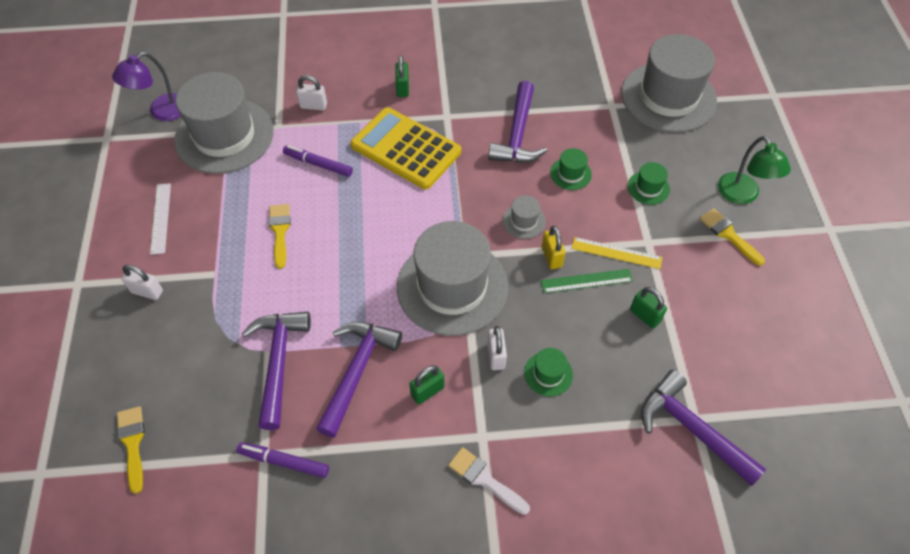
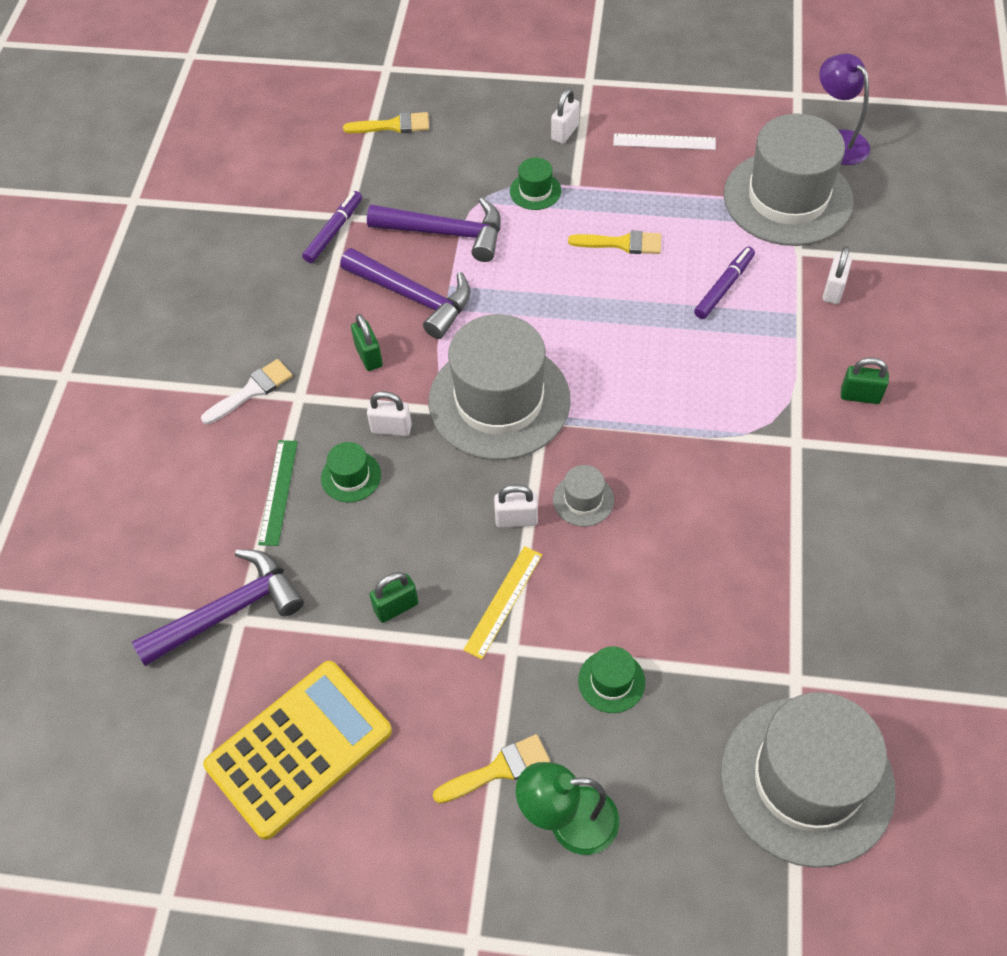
camera: 105 degrees right, 0 degrees up
yellow calculator [350,107,461,189] -> yellow calculator moved to [203,661,392,840]
purple hammer [488,81,548,163] -> none
green ruler [541,269,633,293] -> green ruler moved to [258,440,298,546]
yellow padlock [542,226,566,269] -> white padlock [494,485,538,528]
green hat [550,148,592,190] -> green hat moved to [510,158,561,210]

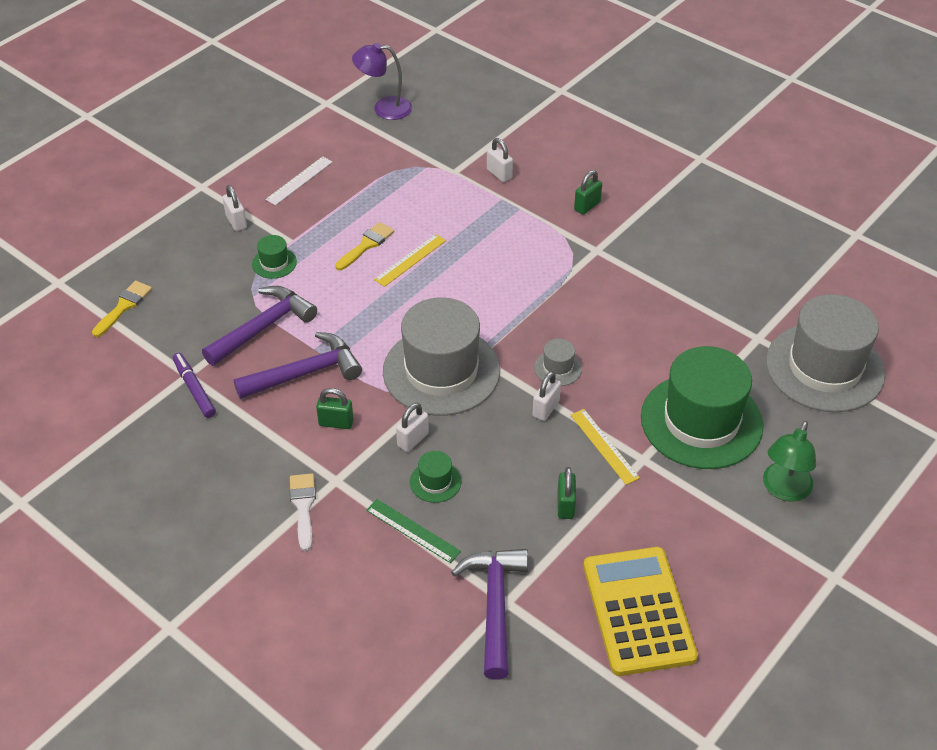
camera: 60 degrees left, 10 degrees down
yellow brush [433,734,550,804] -> none
green hat [578,646,645,713] -> green hat [641,346,763,469], size x2.44
purple marker [694,247,755,319] -> none
grey hat [724,113,854,246] -> none
none -> yellow ruler [374,234,446,287]

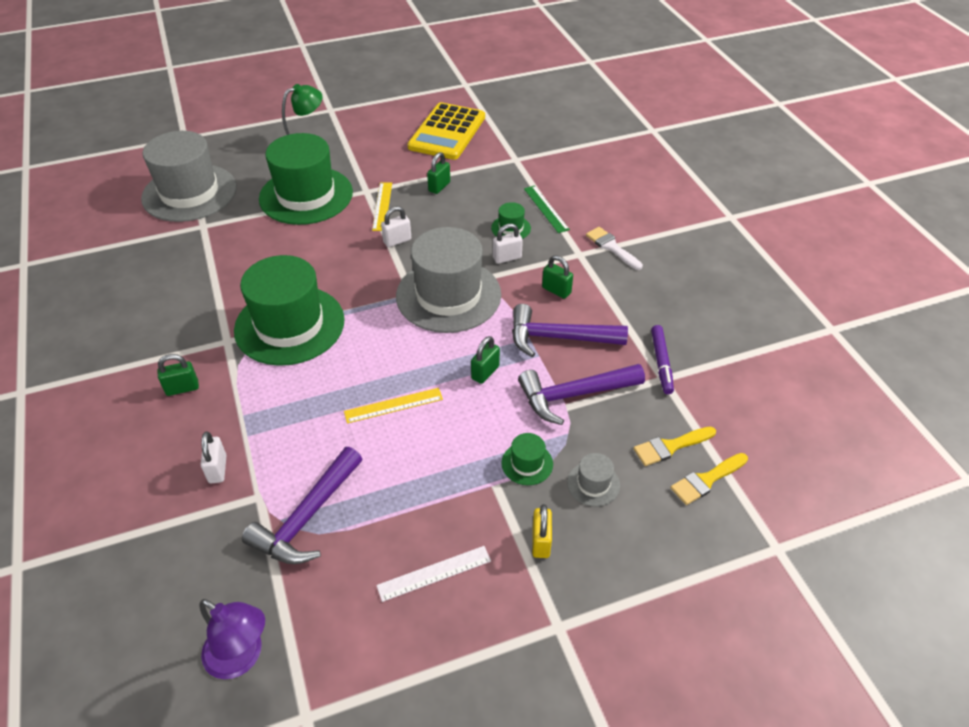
camera: 150 degrees left, 0 degrees up
white padlock [223,185,247,231] -> yellow padlock [532,504,552,558]
white brush [290,473,316,551] -> white brush turned 120 degrees clockwise [586,227,643,270]
yellow brush [335,222,394,270] -> yellow brush moved to [633,427,716,466]
purple hammer [451,549,528,680] -> purple hammer moved to [242,447,362,564]
grey hat [534,339,582,386] -> grey hat moved to [567,453,620,507]
none -> green hat [234,255,345,366]
none -> green padlock [471,336,500,384]

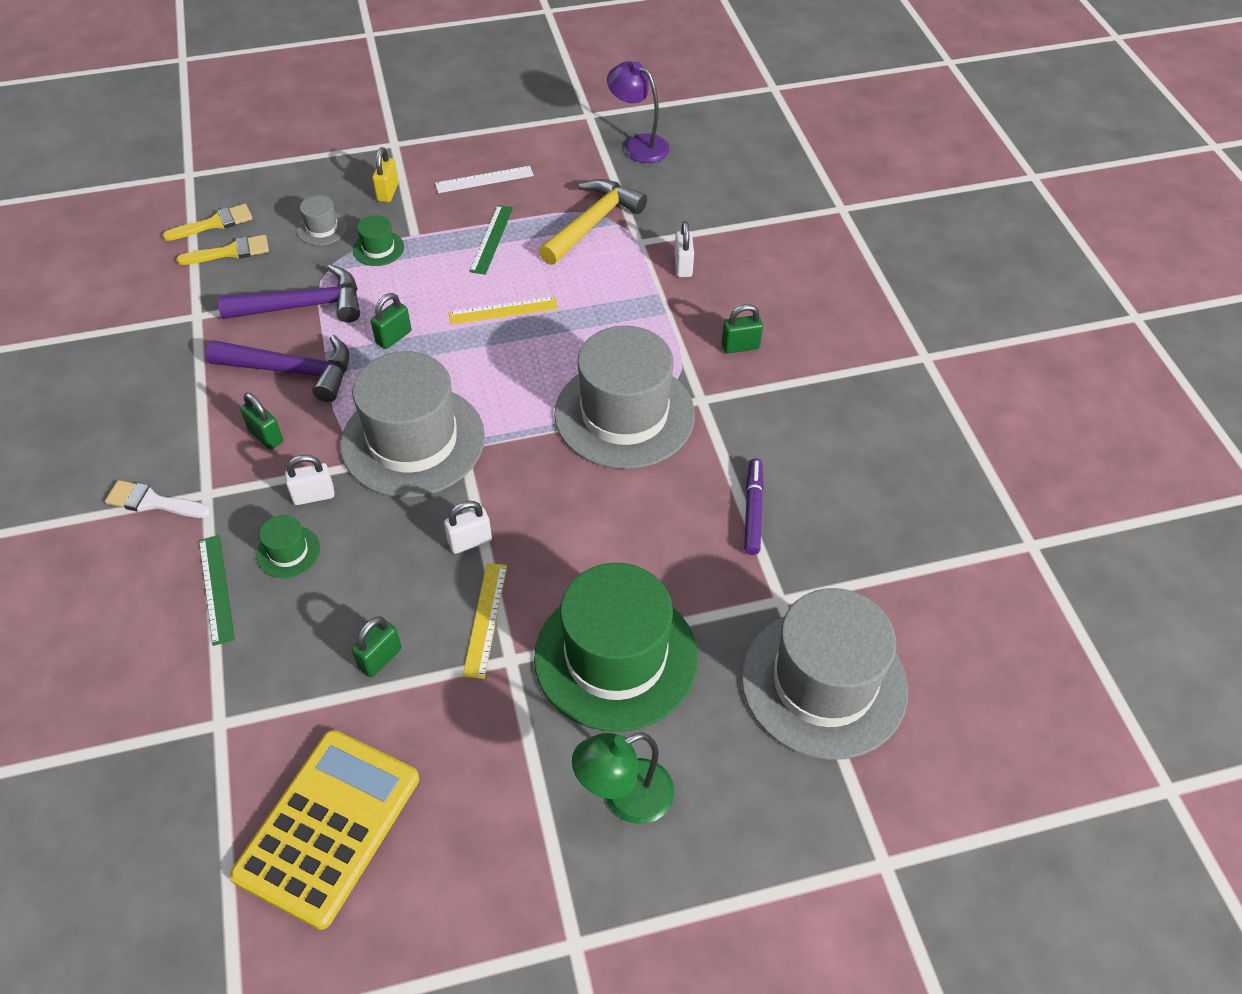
camera: 175 degrees left, 5 degrees up
green hat [234,255,345,366] -> grey hat [554,326,695,469]
purple hammer [242,447,362,564] -> yellow hammer [539,179,647,265]
white brush [586,227,643,270] -> white brush turned 135 degrees clockwise [105,480,211,518]
purple marker [651,325,674,394] -> purple marker moved to [744,458,764,555]
none -> green ruler [469,205,513,275]

